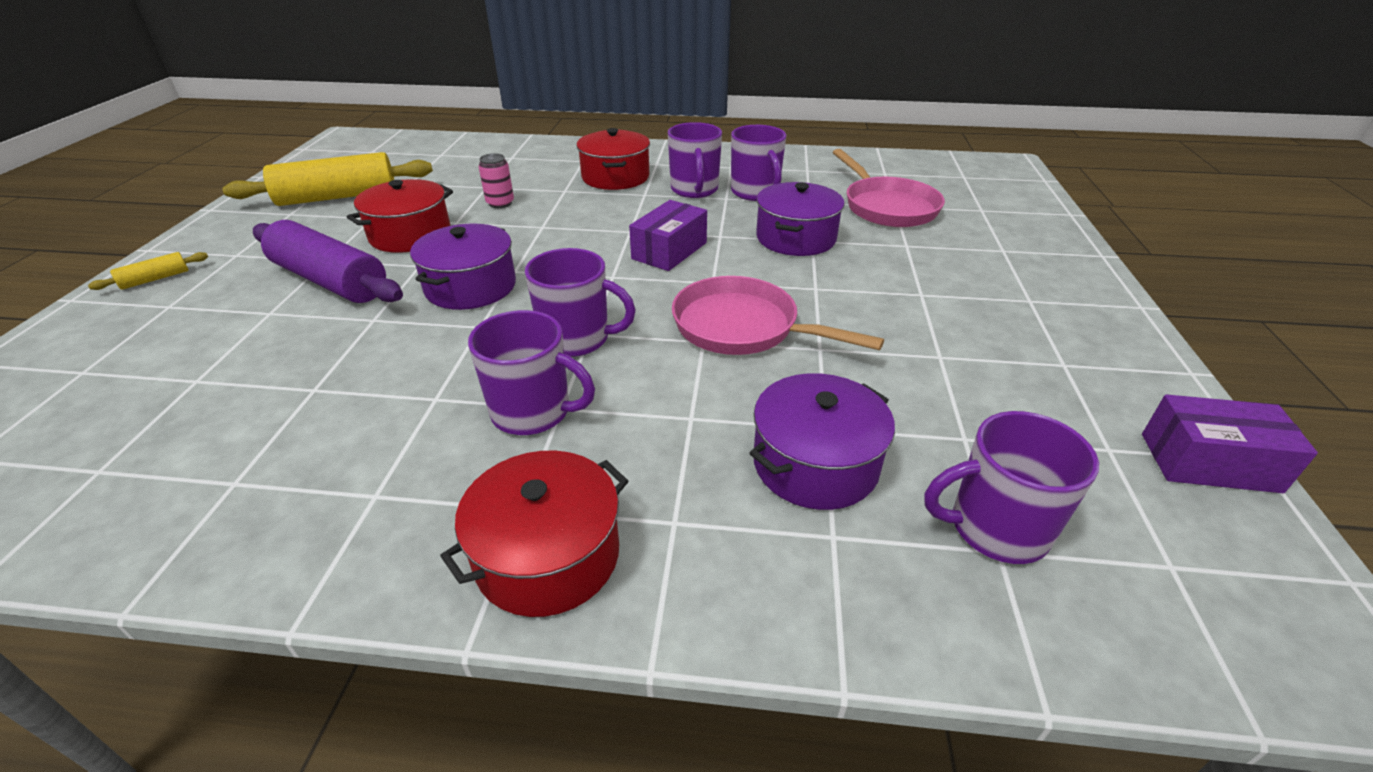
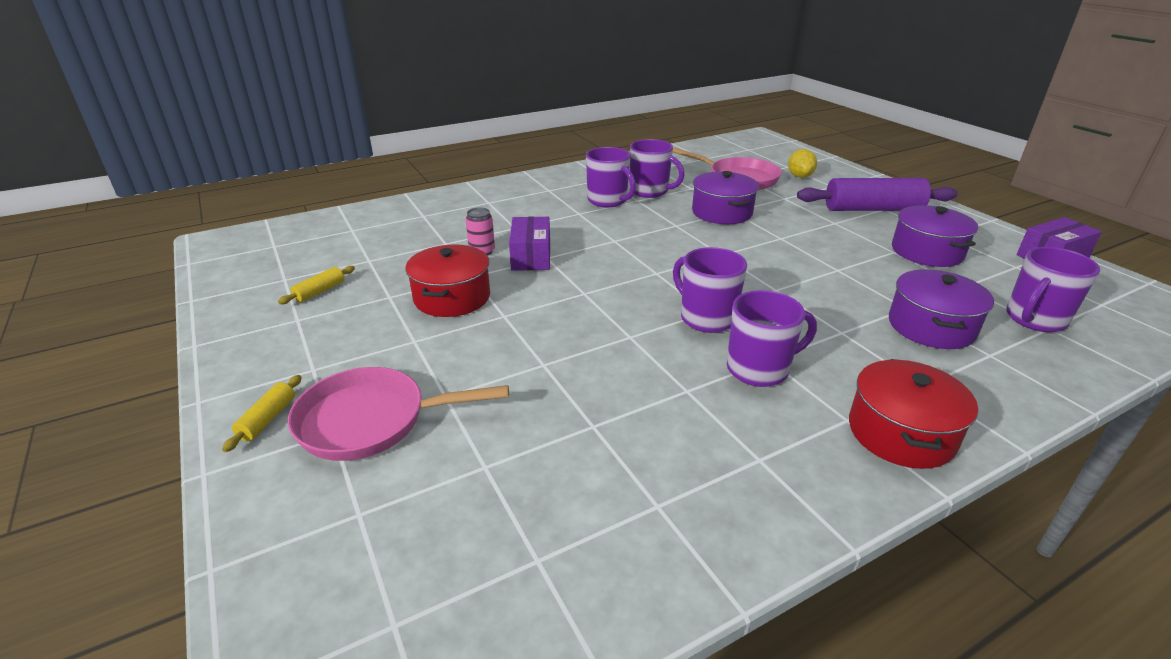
camera: 35 degrees left, 5 degrees down
yellow rolling pin [222,152,433,206] -> yellow rolling pin [278,266,355,304], size x0.43
purple rolling pin [253,220,403,303] -> purple rolling pin moved to [797,178,958,211]
purple pot [410,223,516,310] -> purple pot moved to [892,205,978,267]
purple mug [525,248,636,357] -> purple mug turned 105 degrees counterclockwise [673,247,747,333]
red pot [576,128,650,190] -> none
purple box [629,200,707,271] -> purple box moved to [509,217,550,271]
pink pan [672,276,884,355] -> pink pan moved to [288,367,509,461]
none -> yellow lemon [788,149,817,178]

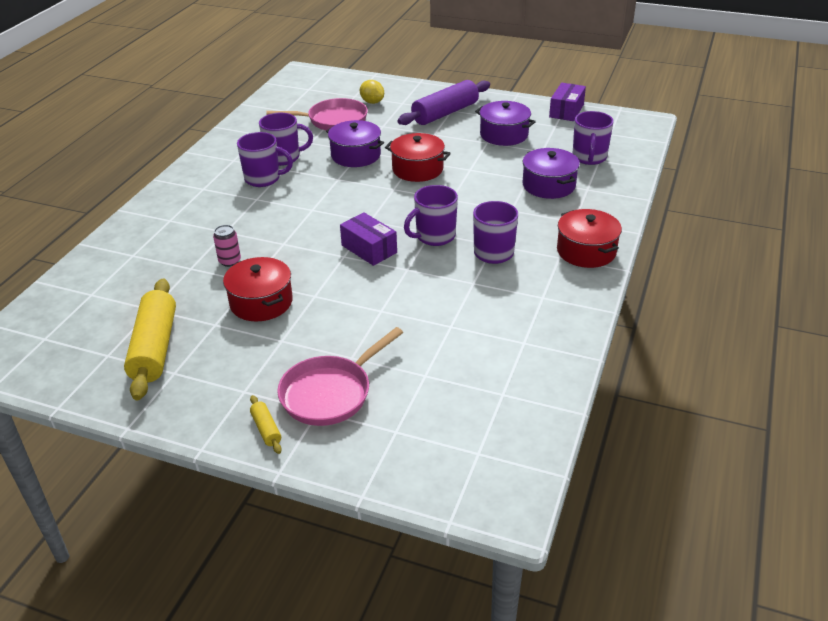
camera: 40 degrees left, 5 degrees up
yellow rolling pin [278,266,355,304] -> yellow rolling pin [124,279,176,400], size x2.31
purple box [509,217,550,271] -> purple box moved to [340,212,397,266]
purple mug [673,247,747,333] -> purple mug turned 45 degrees counterclockwise [404,185,458,246]
none -> red pot [385,133,451,182]

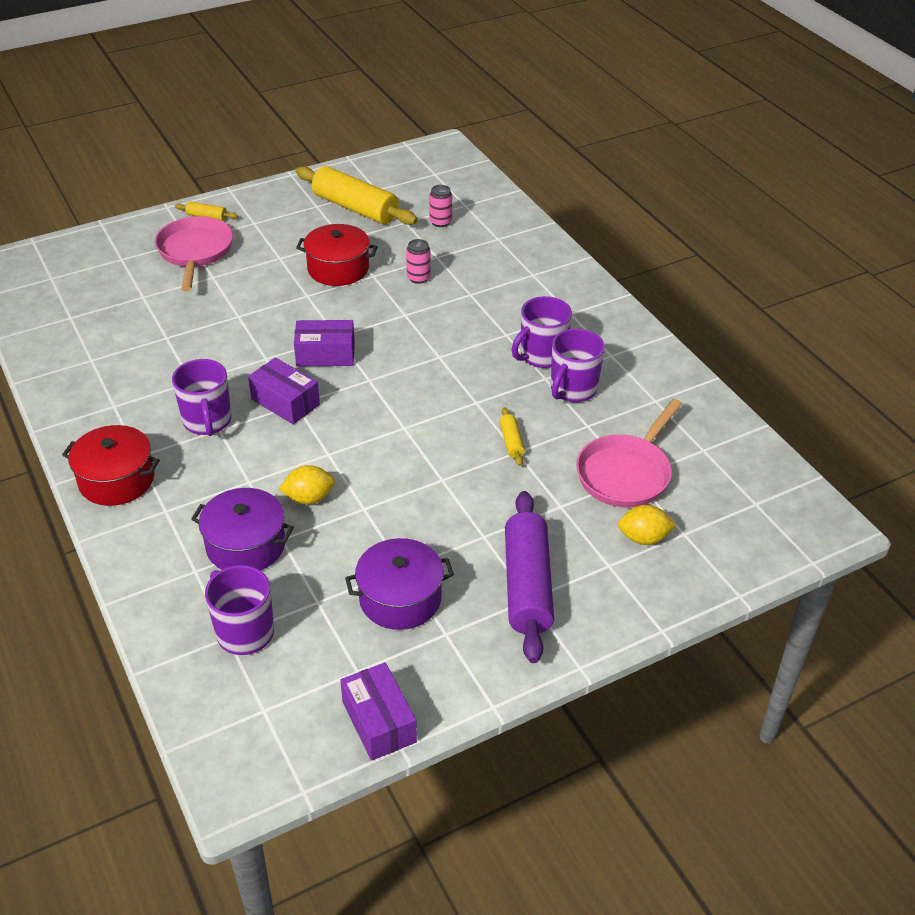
camera: 130 degrees right, 5 degrees up
purple pot [326,120,384,167] -> yellow rolling pin [500,407,525,466]
red pot [385,133,451,182] -> none
purple mug [404,185,458,246] -> purple box [248,357,320,424]
none -> yellow lemon [279,465,335,505]
none -> pink can [429,185,452,227]

